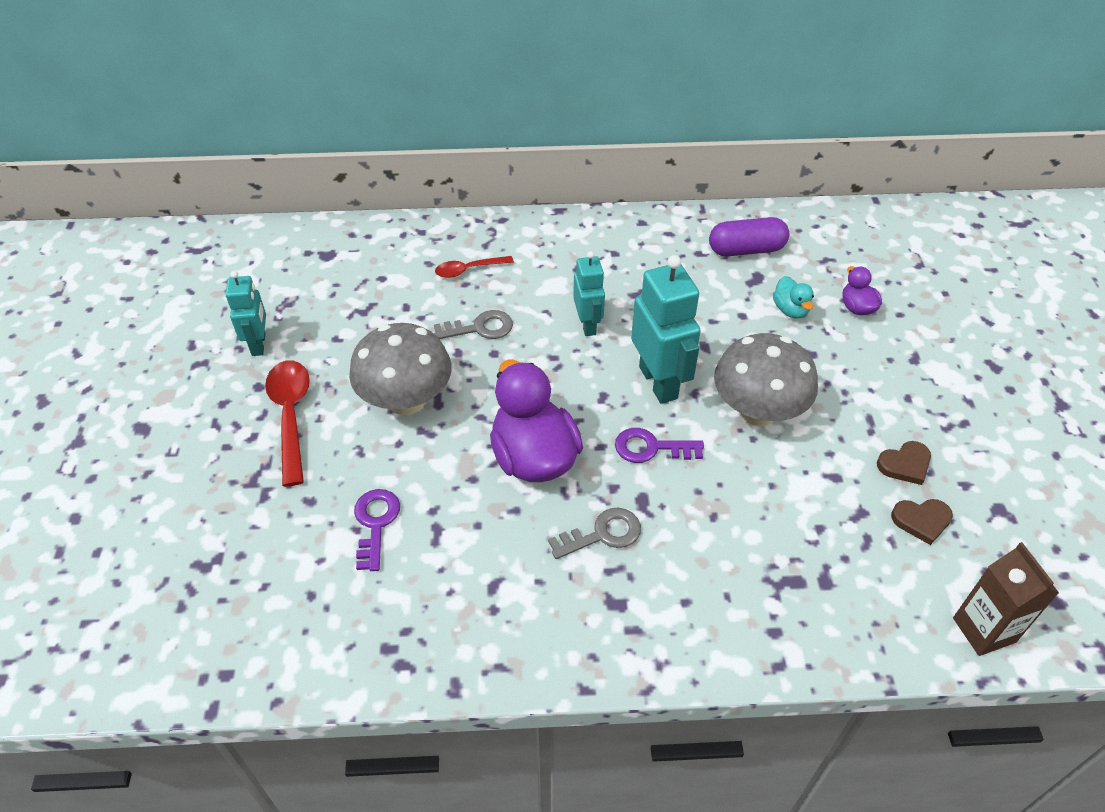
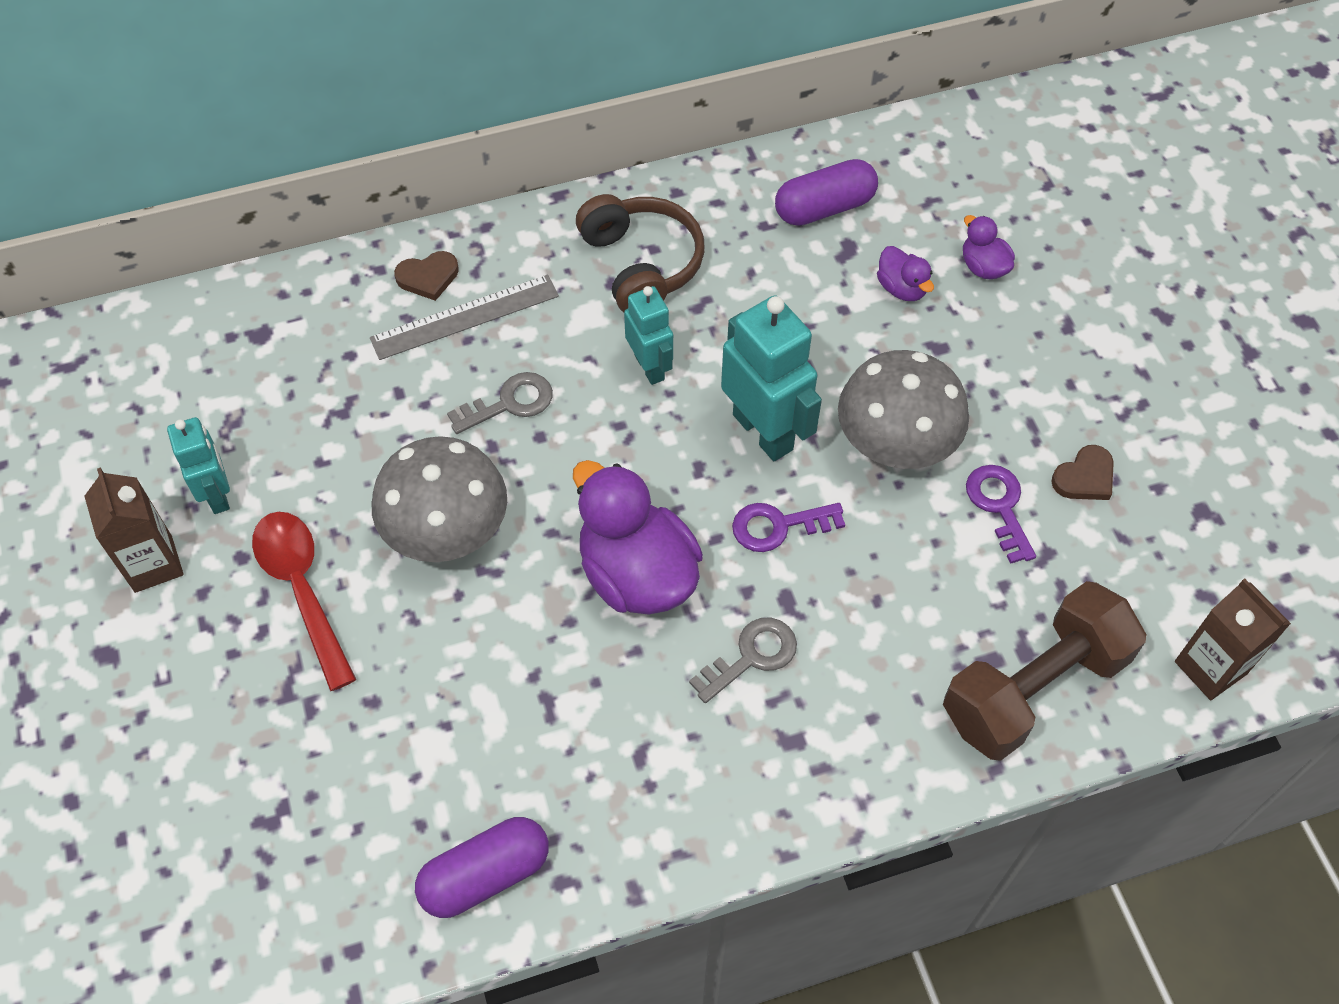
camera: 15 degrees left, 10 degrees up
purple key [354,489,400,571] -> purple key moved to [966,465,1036,564]
red spoon [435,256,514,278] -> grey ruler [370,275,559,360]
turquoise duck [773,276,814,318] -> purple duck [877,246,934,301]
brown heart [891,499,953,545] -> brown heart moved to [394,251,459,301]
none -> brown carton [84,468,184,593]
none -> purple capsule [415,817,549,918]
none -> brown headphones [576,194,705,312]
none -> brown dumbbell [943,581,1146,761]

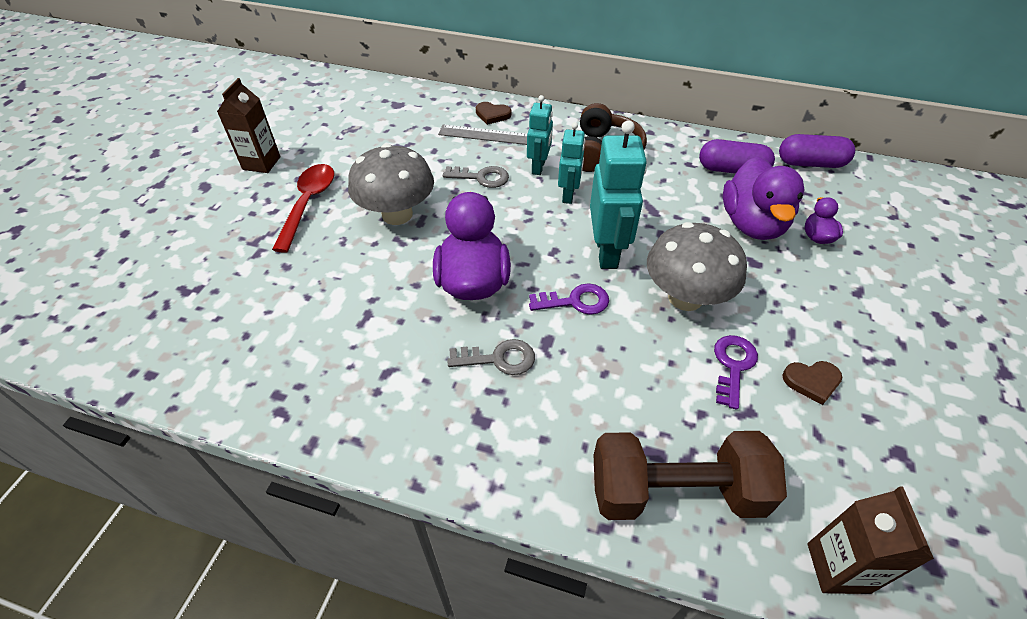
camera: 35 degrees right, 10 degrees down
turquoise robot [167,417,230,514] -> turquoise robot moved to [527,95,553,175]
purple capsule [415,817,549,918] -> purple capsule moved to [779,134,855,168]
purple key [732,503,845,552] -> purple key turned 150 degrees clockwise [529,284,609,315]
purple duck [877,246,934,301] -> purple duck [723,157,805,240], size x2.11

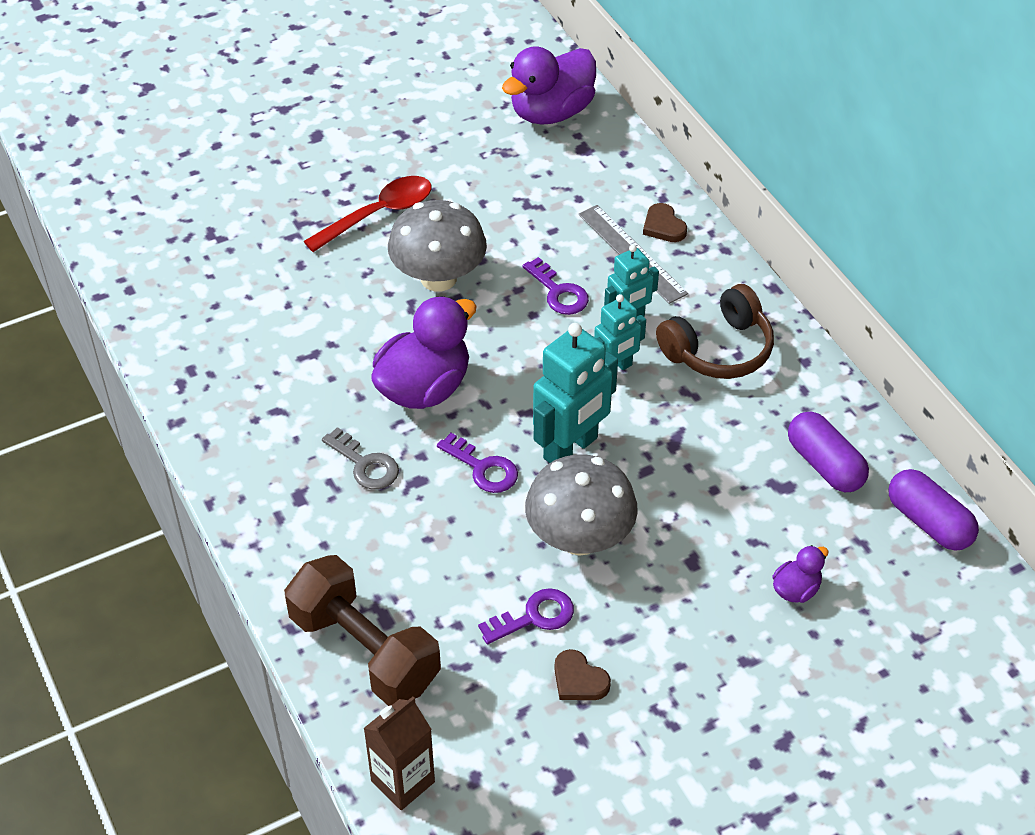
camera: 45 degrees right, 0 degrees up
brown carton [217,78,280,173] -> none
grey key [443,166,509,188] -> purple key [523,257,589,315]
purple duck [723,157,805,240] -> purple duck moved to [502,46,596,125]

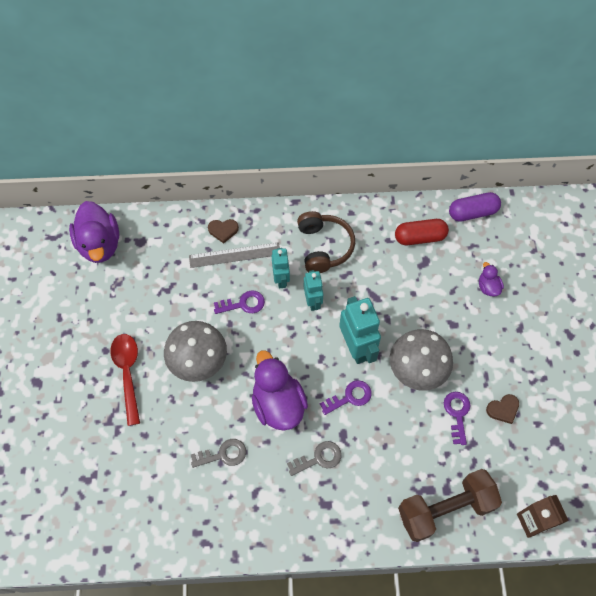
camera: 65 degrees left, 15 degrees up
purple capsule [788,412,869,492] -> red capsule [395,219,449,245]
none -> grey key [191,439,246,468]

